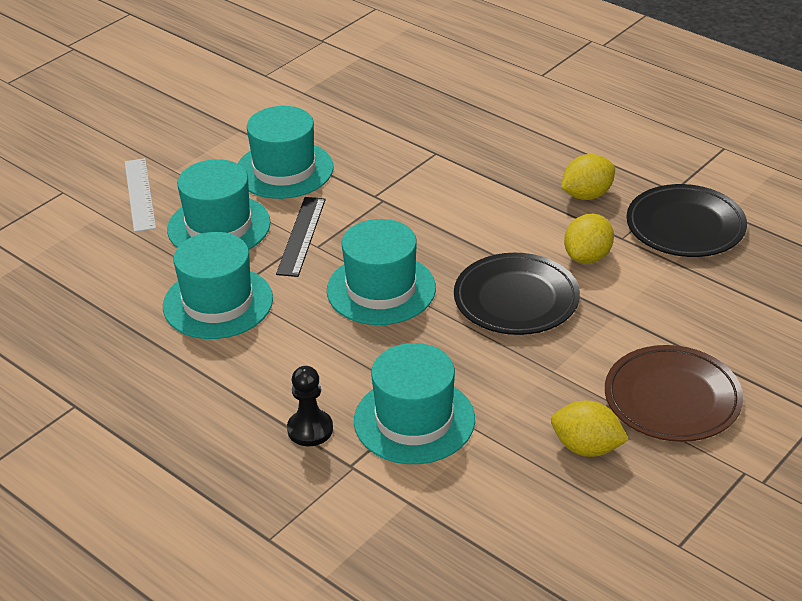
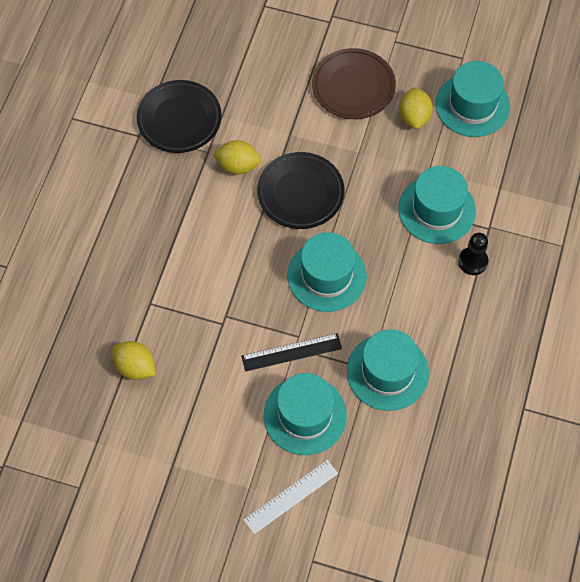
camera: 115 degrees left, 25 degrees up
turquoise hat [237,106,334,199] -> turquoise hat moved to [436,61,510,137]
yellow lemon [561,154,615,200] -> yellow lemon moved to [112,341,156,380]

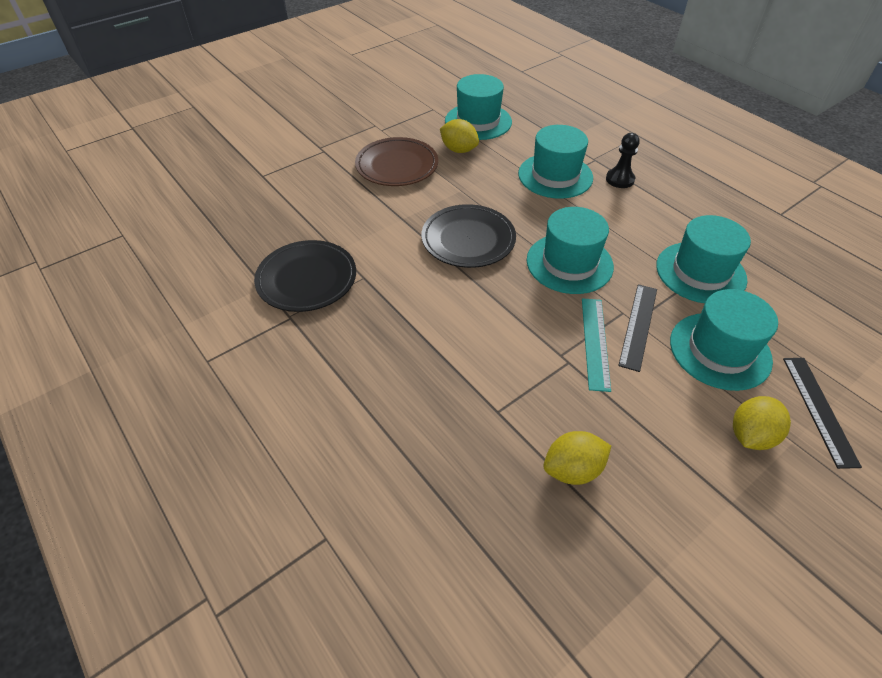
camera: 55 degrees left, 15 degrees down
yellow lemon [213,140,261,175] -> yellow lemon moved to [733,396,791,450]
white ruler [244,460,338,534] -> black ruler [783,358,862,469]
none -> turquoise ruler [582,298,611,392]

